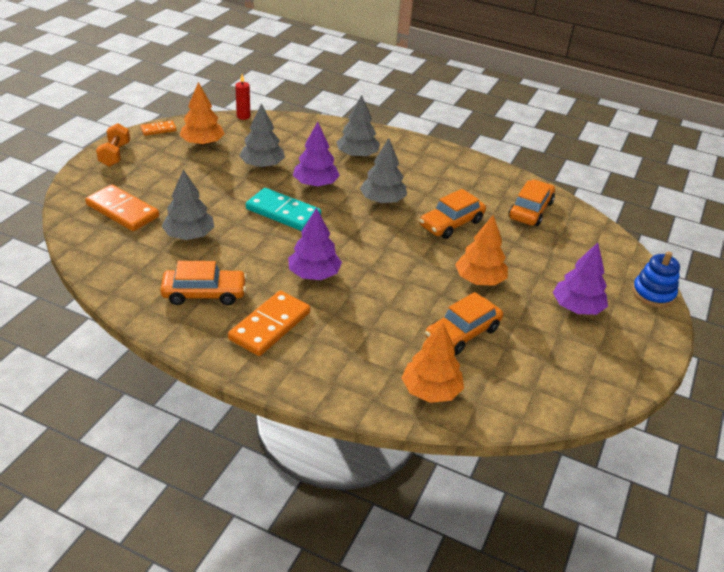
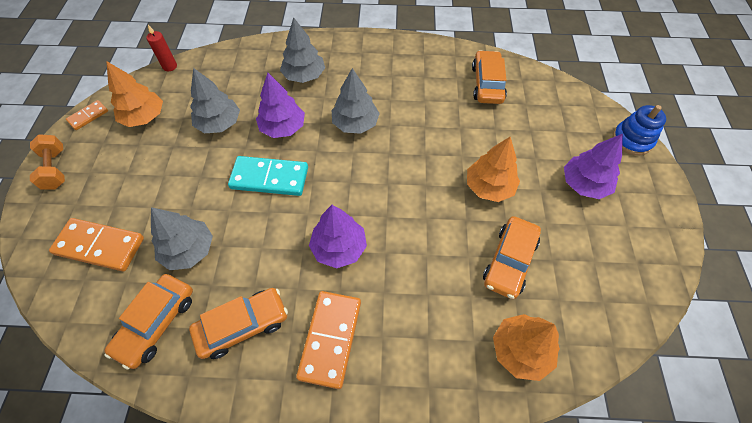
camera: 20 degrees left, 20 degrees up
orange car [420,189,486,239] -> orange car moved to [104,274,193,370]

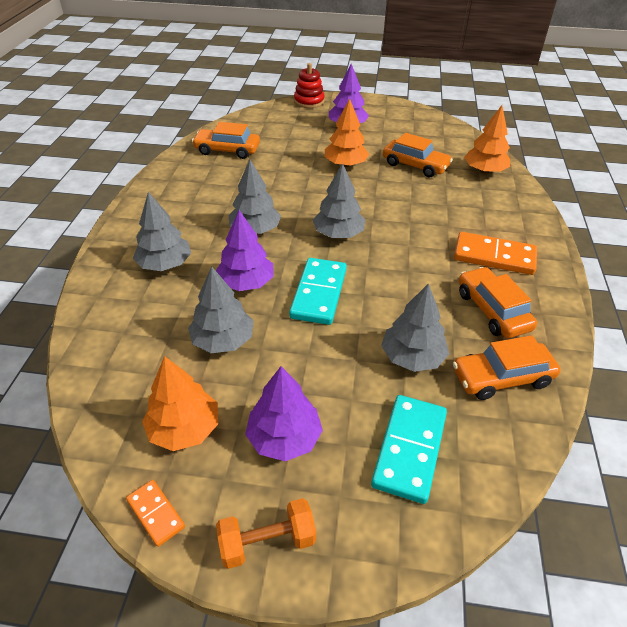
camera: 85 degrees left, 15 degrees down
orange domino [49,218,144,271] -> turquoise domino [371,395,447,504]
orange car [104,274,193,370] -> orange car turned 135 degrees clockwise [453,335,561,400]
red candle [147,25,177,71] -> none
purple tree [309,205,367,268] -> purple tree moved to [245,366,323,461]
blue stacking toy [613,105,666,156] -> red stacking toy [294,63,325,108]
none -> grey tree [313,163,366,238]

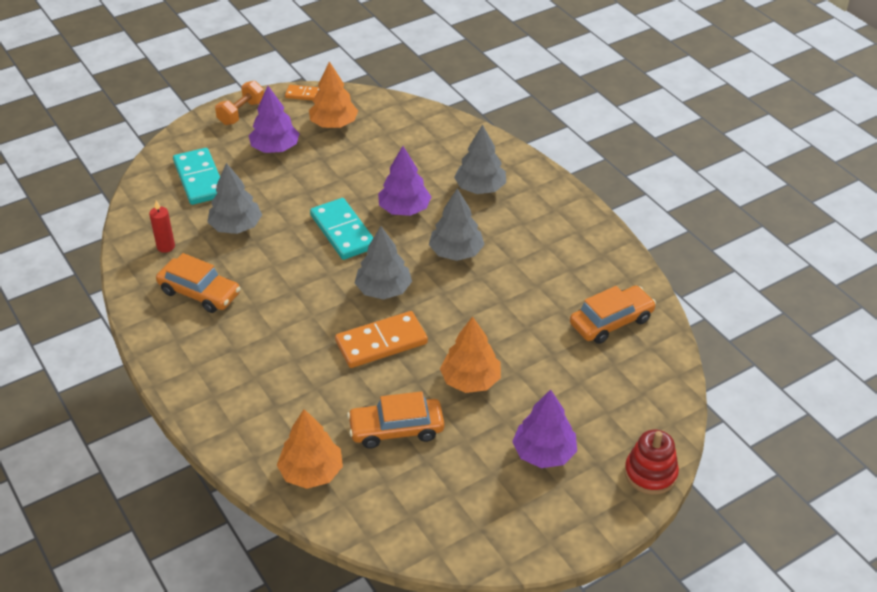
camera: 140 degrees right, 0 degrees up
grey tree [188,266,254,353] -> none
orange car [453,335,561,400] -> red candle [149,200,175,253]
orange domino [454,232,537,275] -> orange domino moved to [335,311,428,368]

